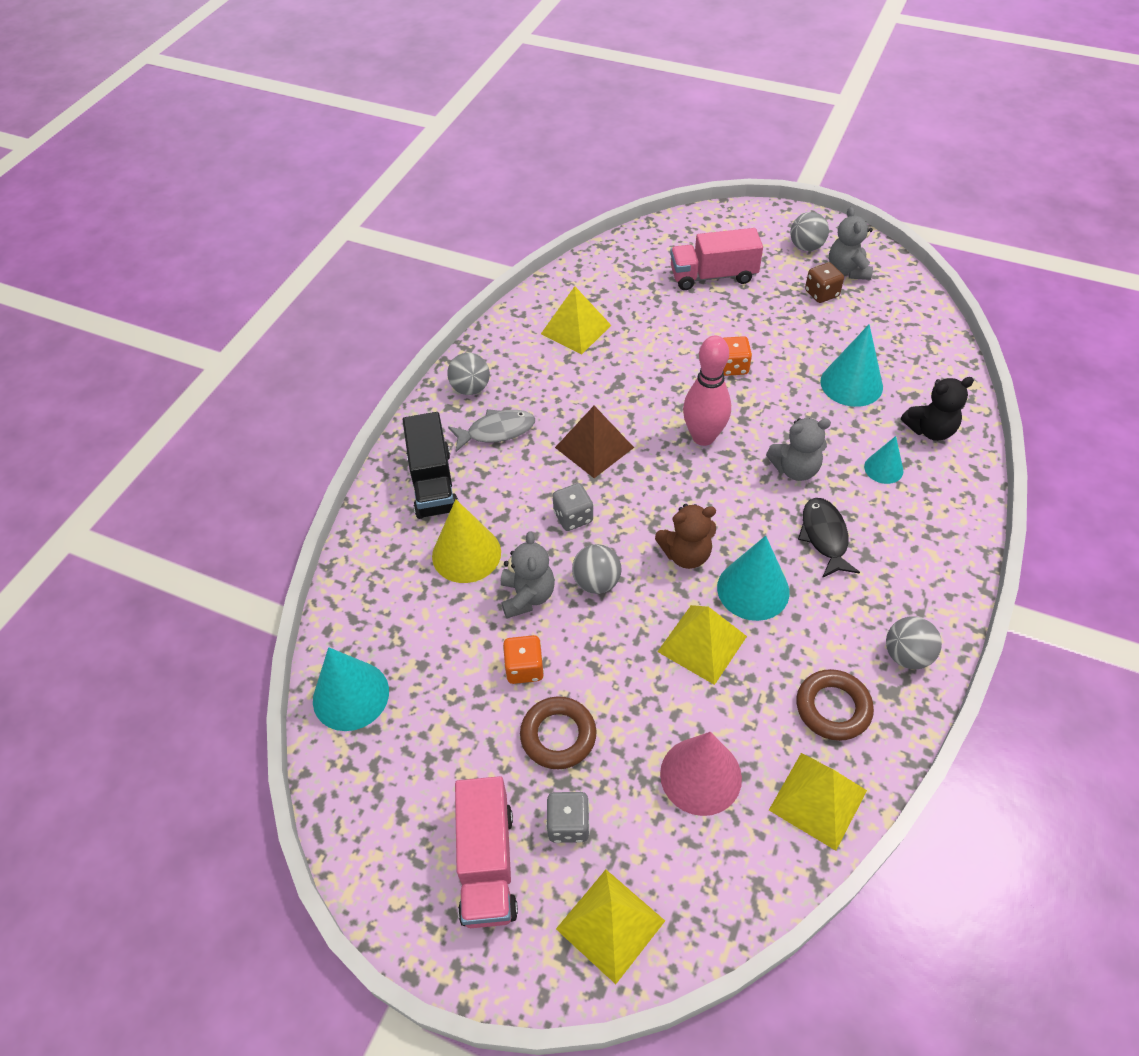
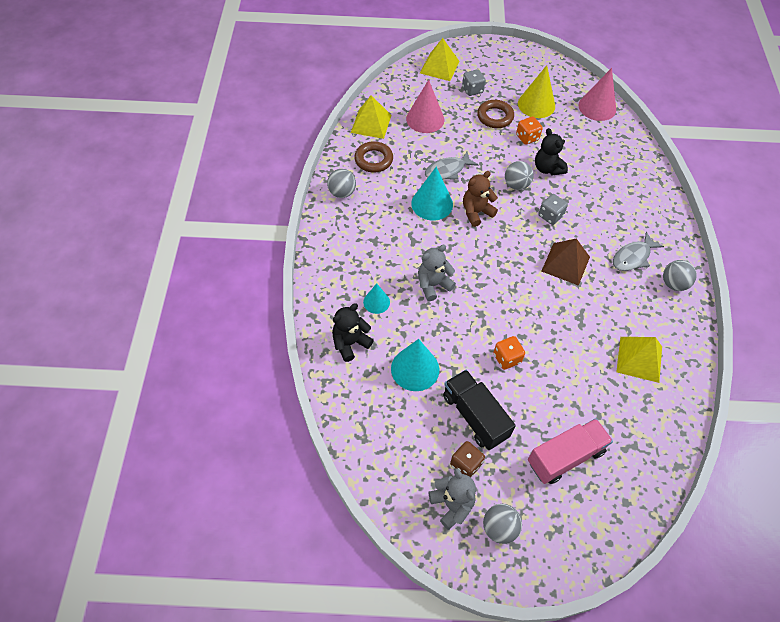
camera: 155 degrees right, 5 degrees up
turquoise cone [313,647,389,731] -> pink cone [579,68,616,121]
black truck [403,412,458,519] -> black truck moved to [443,370,516,450]
yellow cone [432,499,501,583] -> yellow cone moved to [518,65,555,118]
pink truck [455,776,518,928] -> none
grey teddy bear [501,531,555,618] -> black teddy bear [535,128,568,175]
yellow pyramid [657,605,747,685] -> grey fish [425,152,478,180]
pink bowling pin [683,336,731,446] -> none
black fish [798,498,860,578] -> none

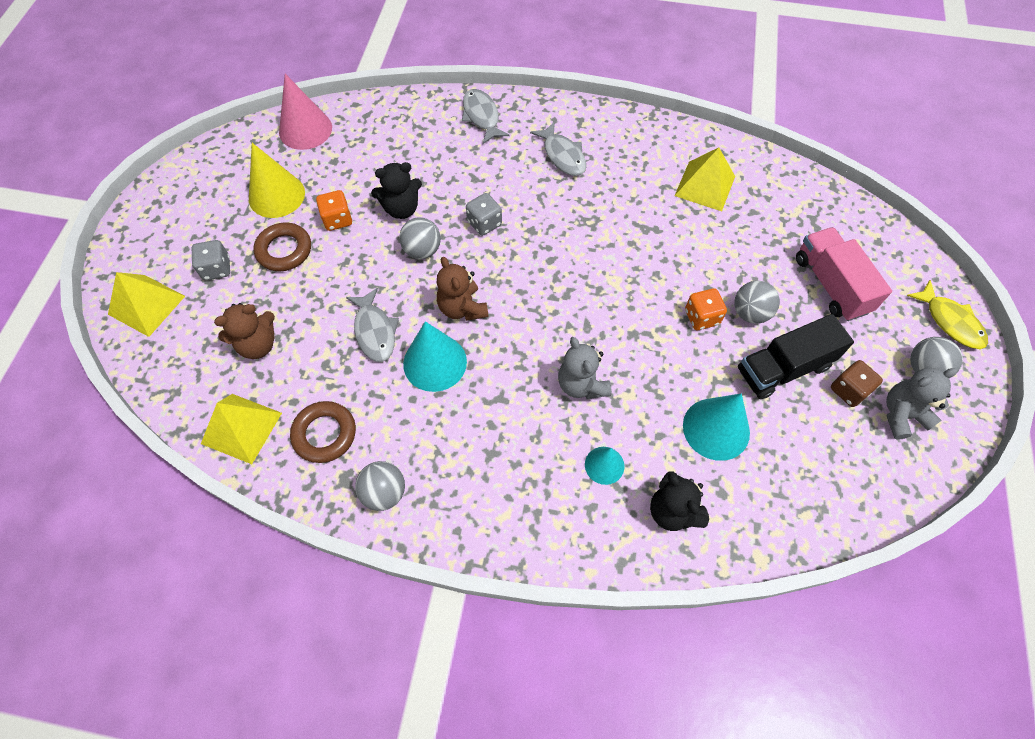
camera: 80 degrees left, 5 degrees up
pink cone [406,80,444,133] -> brown teddy bear [214,303,275,359]
brown pyramid [542,239,590,286] -> none
grey ball [663,260,697,291] -> grey ball moved to [734,281,780,324]
none -> grey fish [462,89,510,144]
none -> yellow fish [907,280,988,349]

